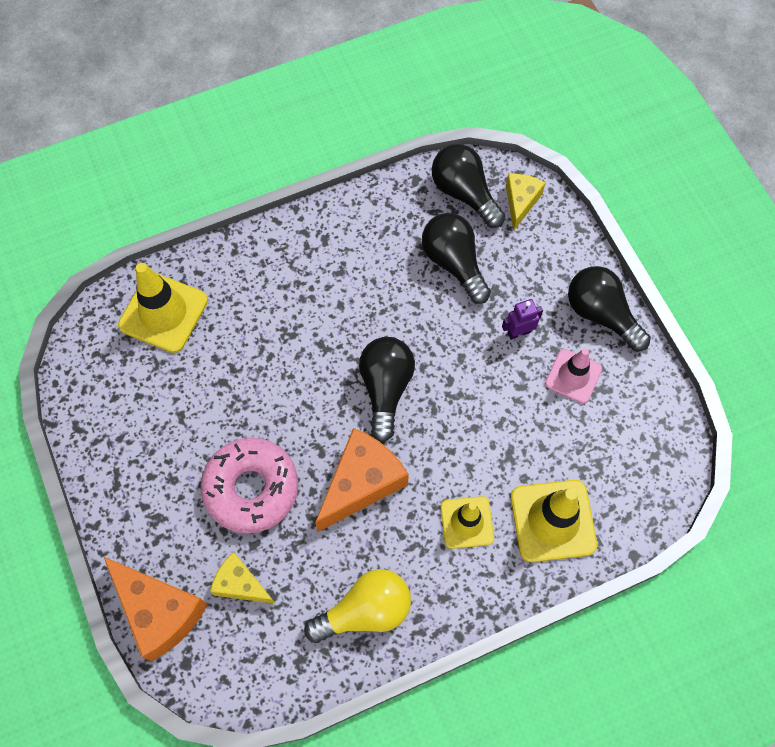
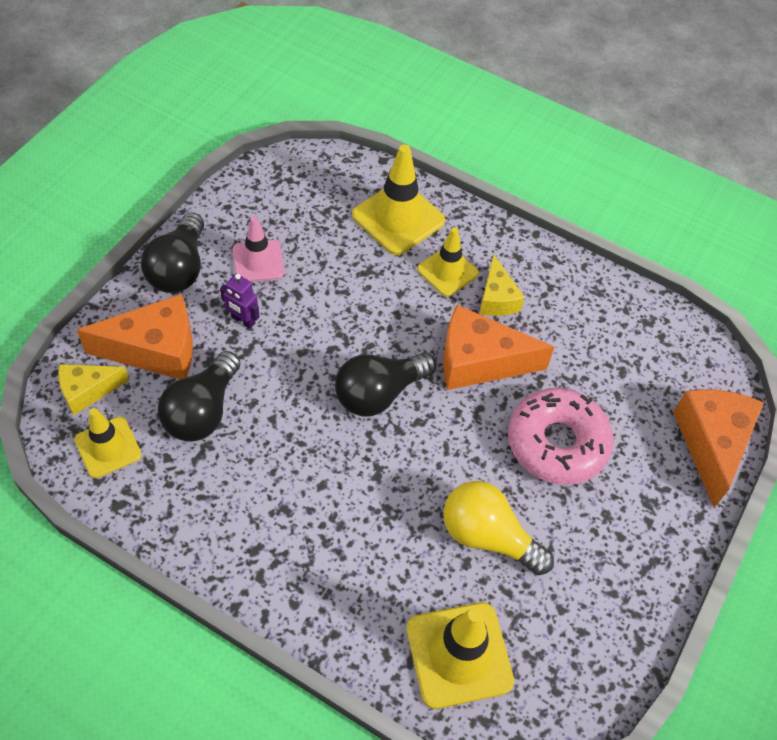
camera: 130 degrees left, 10 degrees down
yellow cheese [210,552,275,604] -> yellow cheese moved to [479,254,525,316]
yellow light bulb [304,569,411,643] -> yellow light bulb moved to [443,481,554,575]
black light bulb [432,144,505,228] -> yellow traffic cone [74,408,142,478]
none -> orange cheese [77,294,193,379]

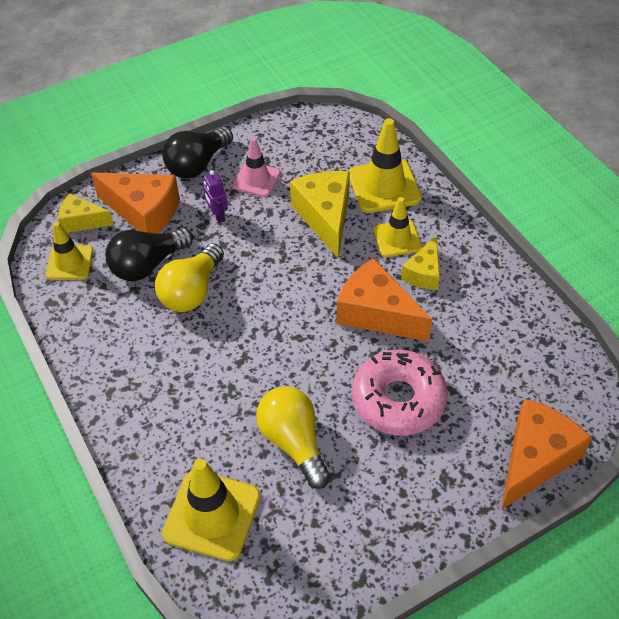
camera: 35 degrees right, 5 degrees down
black light bulb [335,352,436,416] -> none
none -> yellow light bulb [155,243,224,312]
none -> yellow cheese [290,171,350,258]

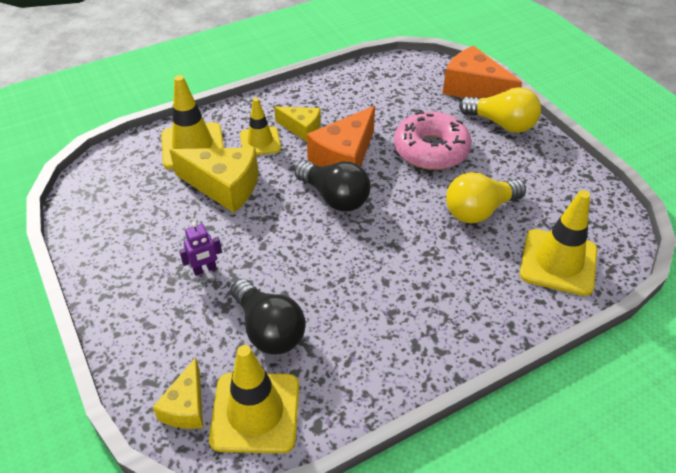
camera: 90 degrees left, 5 degrees down
yellow traffic cone [46,222,93,280] -> yellow traffic cone [209,345,299,453], size x1.56
orange cheese [91,172,180,234] -> none
yellow light bulb [155,243,224,312] -> yellow light bulb moved to [459,87,541,133]
black light bulb [162,127,233,178] -> black light bulb moved to [295,161,371,212]
pink traffic cone [232,137,281,197] -> none
yellow cheese [290,171,350,258] -> yellow cheese turned 150 degrees counterclockwise [170,148,258,213]

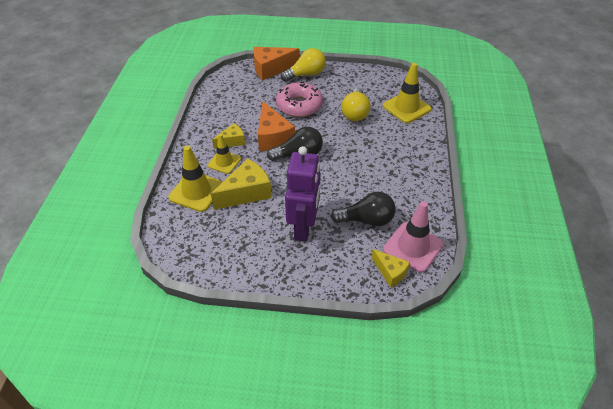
camera: 55 degrees left, 0 degrees up
purple robot [179,222,222,276] -> purple robot [285,146,321,242], size x2.41
yellow traffic cone [209,345,299,453] -> pink traffic cone [383,201,444,272]

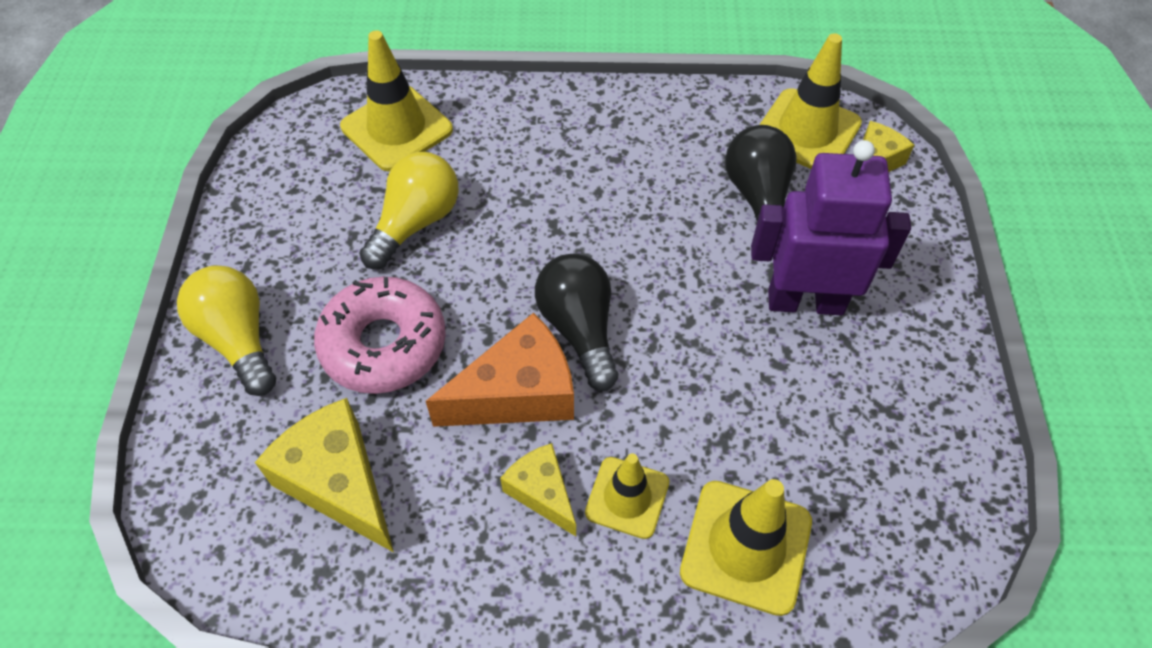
camera: 95 degrees left, 10 degrees up
yellow cheese [211,159,272,210] -> yellow cheese moved to [255,398,394,552]
orange cheese [253,47,300,80] -> none
yellow light bulb [341,88,370,121] -> yellow light bulb turned 60 degrees counterclockwise [359,152,458,270]
pink traffic cone [383,201,444,272] -> yellow traffic cone [760,33,862,169]

